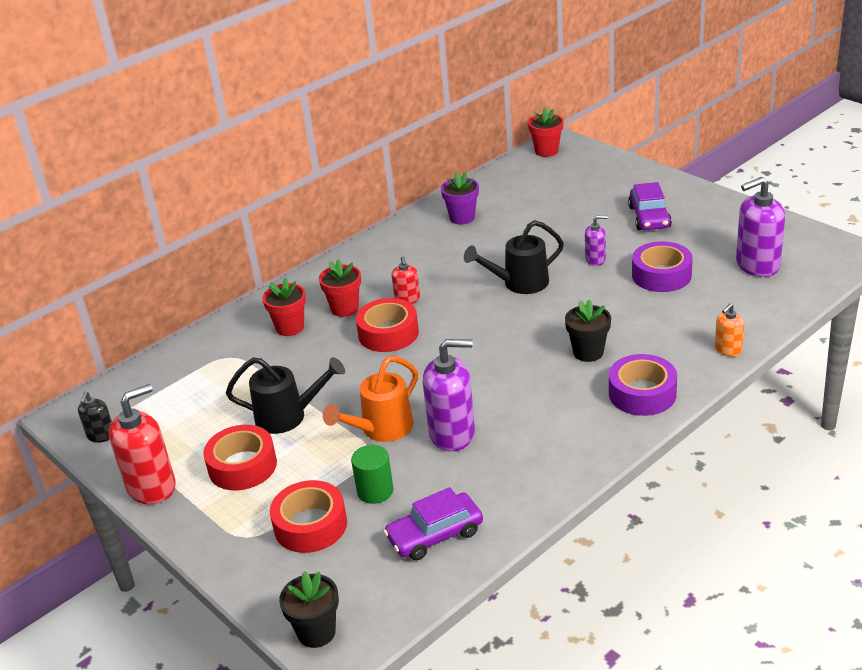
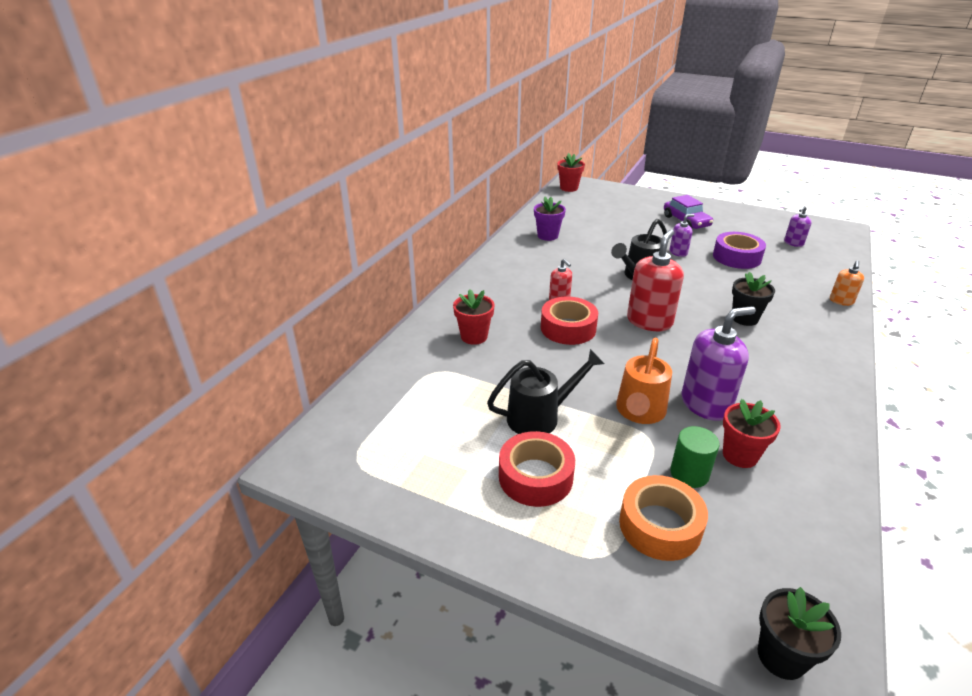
camera: 25 degrees left, 0 degrees up
black soap dispenser [78,392,112,443] -> none
red soap dispenser [108,384,176,505] -> red soap dispenser moved to [627,230,684,331]
red tape [270,480,347,553] -> orange tape [619,475,708,561]
red flower pot [319,259,361,317] -> red flower pot moved to [723,399,781,468]
purple car [383,487,483,560] -> none
purple tape [609,354,677,416] -> none
purple soap dispenser [736,177,785,277] -> purple soap dispenser [784,206,811,247], size x0.52

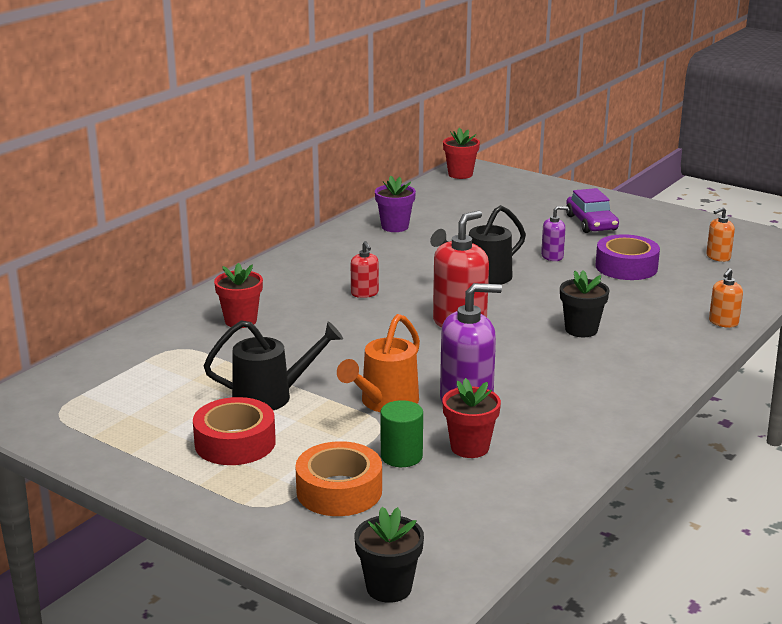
camera: 10 degrees right, 10 degrees down
red tape [541,297,598,345] -> none
purple soap dispenser [784,206,811,247] -> orange soap dispenser [706,207,735,262]

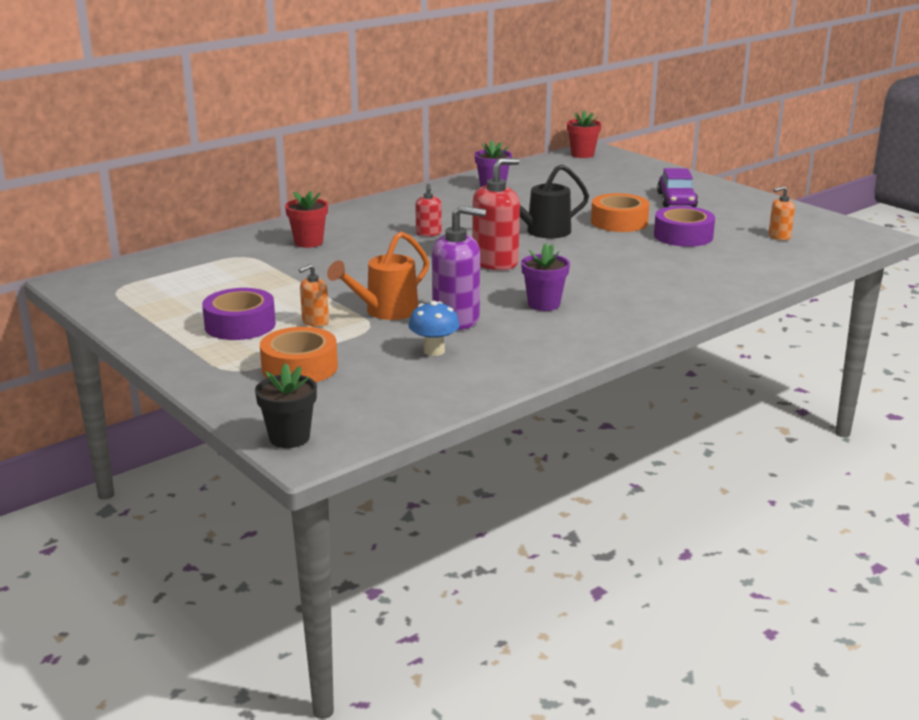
camera: 15 degrees right, 0 degrees up
red tape [193,397,276,465] -> purple tape [202,288,276,340]
black watering can [204,320,343,410] -> none
green cylinder [380,400,423,467] -> none
red flower pot [442,378,501,458] -> blue mushroom [408,301,460,356]
purple soap dispenser [541,206,568,261] -> orange tape [591,193,649,232]
black flower pot [560,270,609,337] -> none
orange soap dispenser [709,268,743,328] -> orange soap dispenser moved to [299,264,329,327]
none -> purple flower pot [521,243,570,311]

